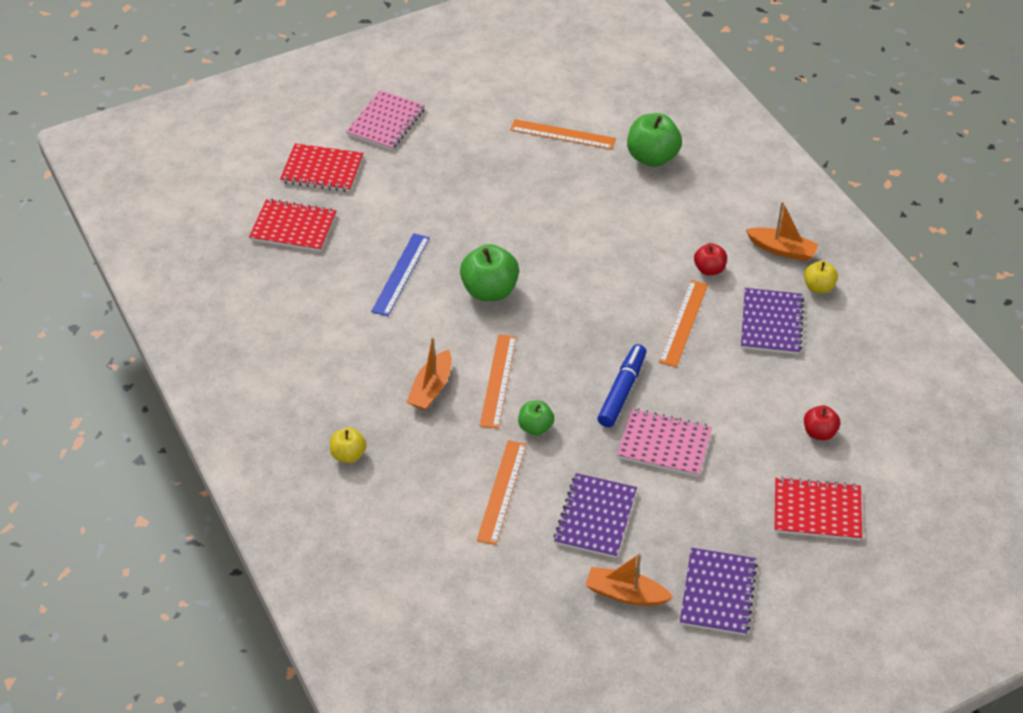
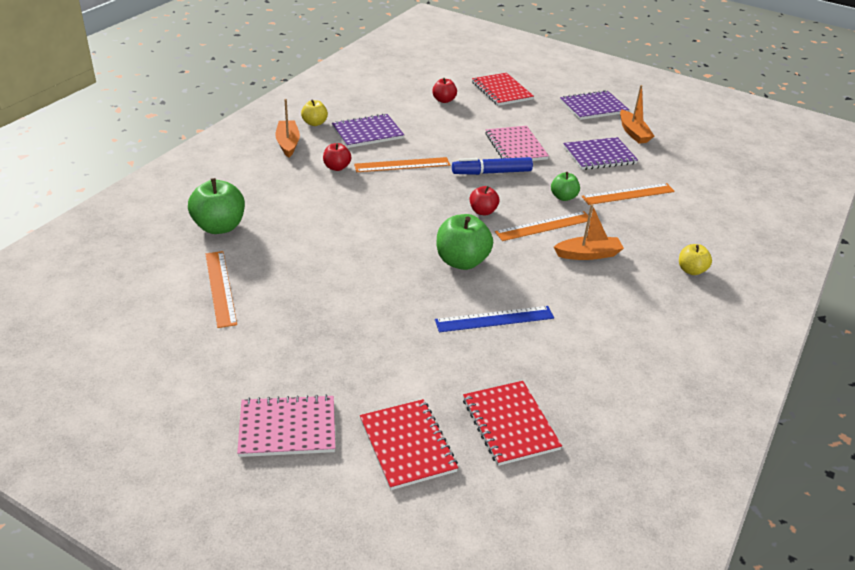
camera: 125 degrees left, 10 degrees down
none -> red apple [470,186,499,215]

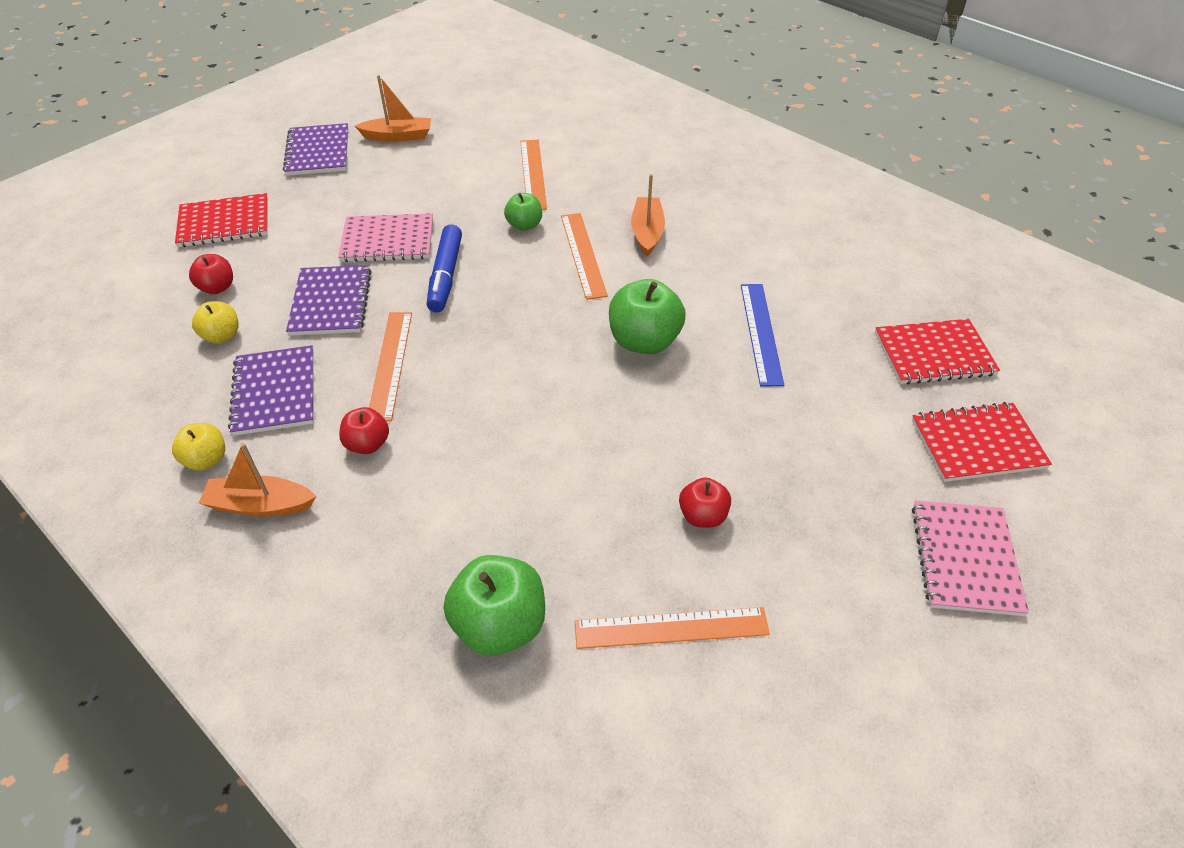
camera: 75 degrees left, 10 degrees up
red apple [470,186,499,215] -> red apple moved to [679,477,731,528]
purple notebook [563,137,638,170] -> purple notebook moved to [286,265,372,336]
yellow apple [679,244,712,275] -> yellow apple moved to [192,301,238,344]

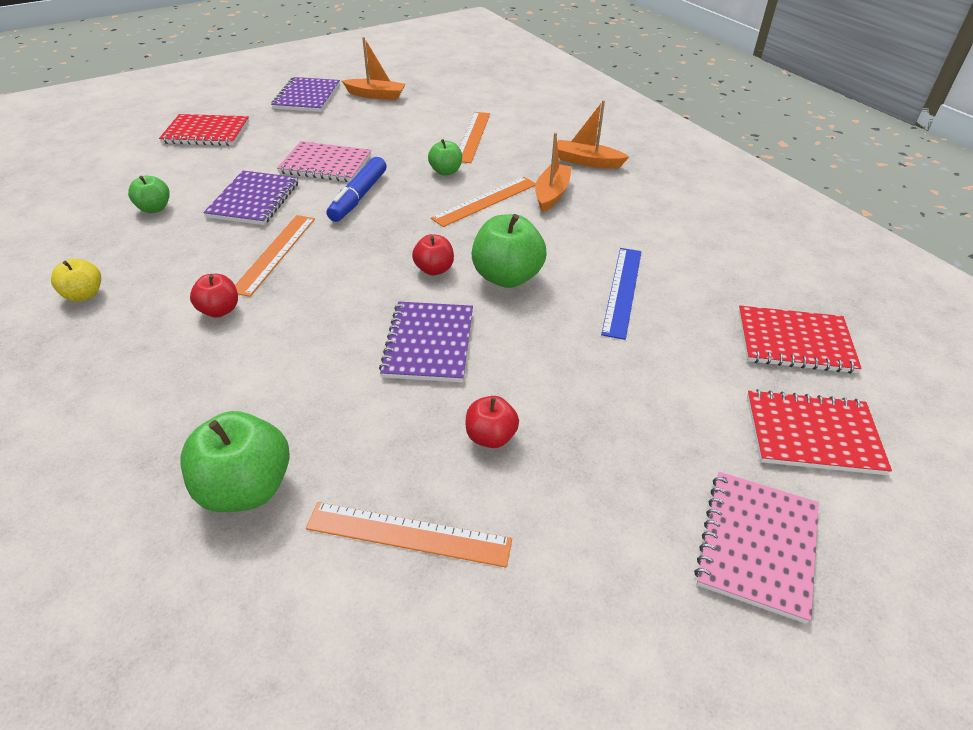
camera: 15 degrees right, 5 degrees down
red apple [189,254,233,294] -> red apple moved to [412,234,454,275]
yellow apple [192,301,238,344] -> green apple [128,176,170,213]
orange boat [199,443,316,517] -> orange boat moved to [557,100,629,169]
purple notebook [228,345,314,436] -> purple notebook moved to [379,302,473,382]
orange ruler [561,213,608,300] -> orange ruler turned 45 degrees clockwise [431,177,536,227]

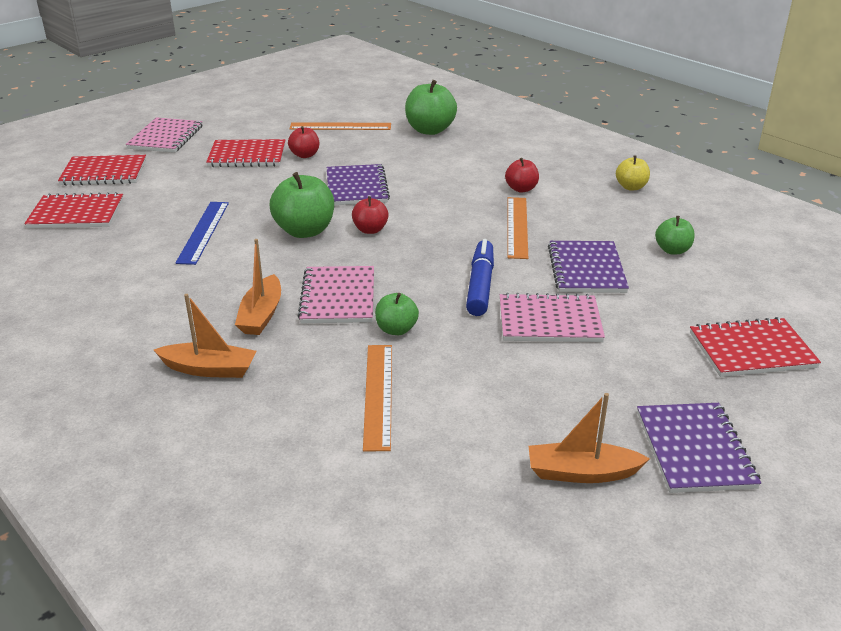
camera: 170 degrees right, 10 degrees down
orange ruler [431,177,536,227] -> pink notebook [298,266,374,323]
none -> red notebook [206,139,286,167]

